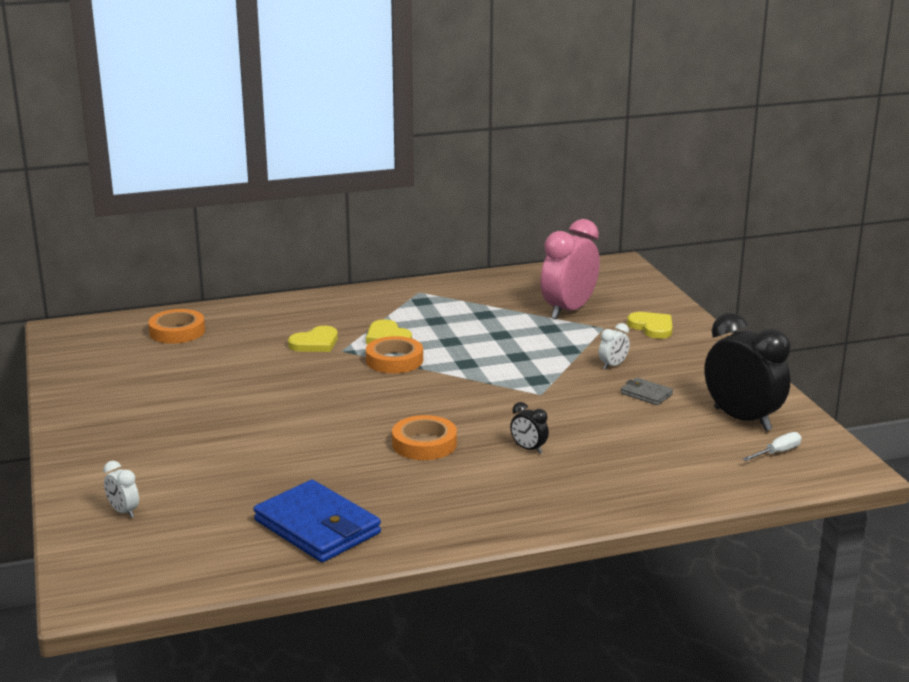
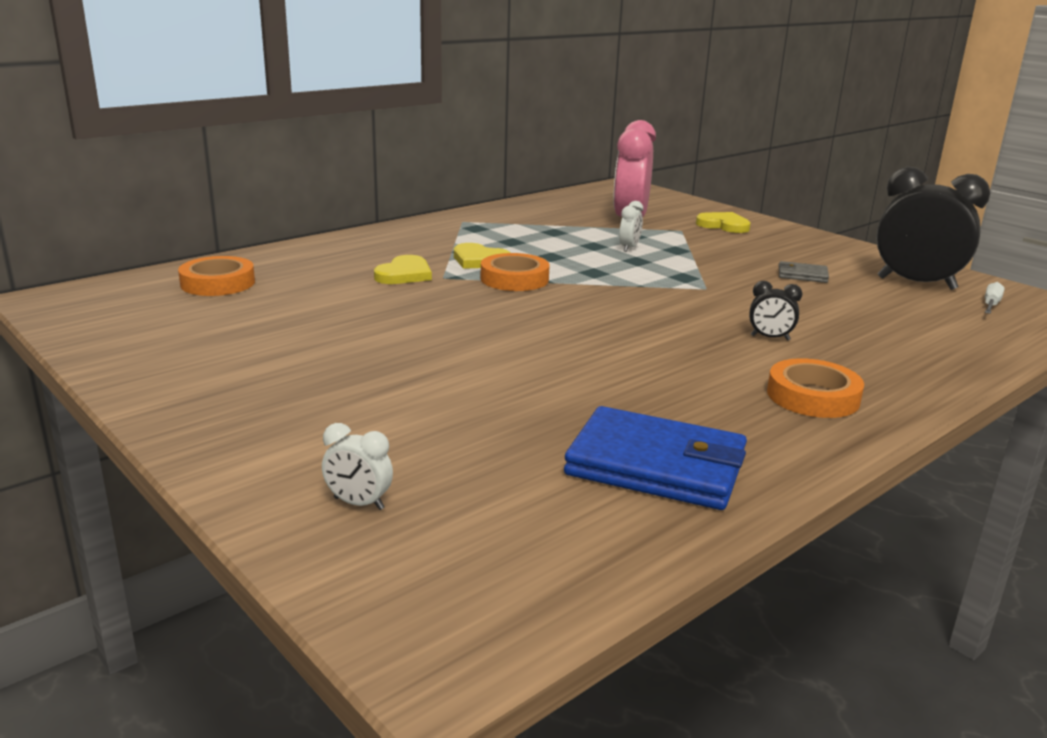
camera: 25 degrees left, 0 degrees up
orange tape [392,415,457,460] -> orange tape moved to [767,358,864,418]
white clock [599,323,630,369] -> white clock moved to [619,201,643,252]

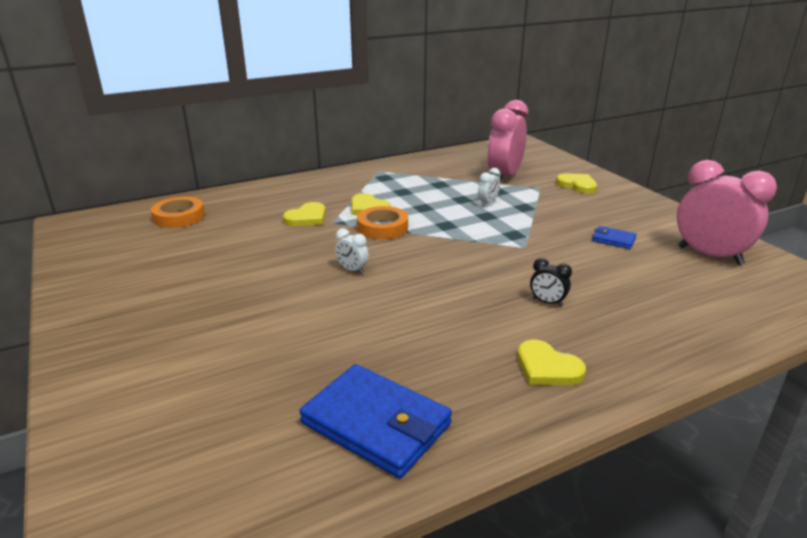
camera: 15 degrees right, 5 degrees up
white clock [322,423,393,510] -> white clock moved to [335,228,369,274]
orange tape [767,358,864,418] -> yellow heart [517,340,586,385]
grey wallet [779,261,829,283] -> blue wallet [592,226,637,249]
black clock [876,167,990,290] -> pink clock [677,160,777,265]
white screwdriver [985,282,1005,314] -> none

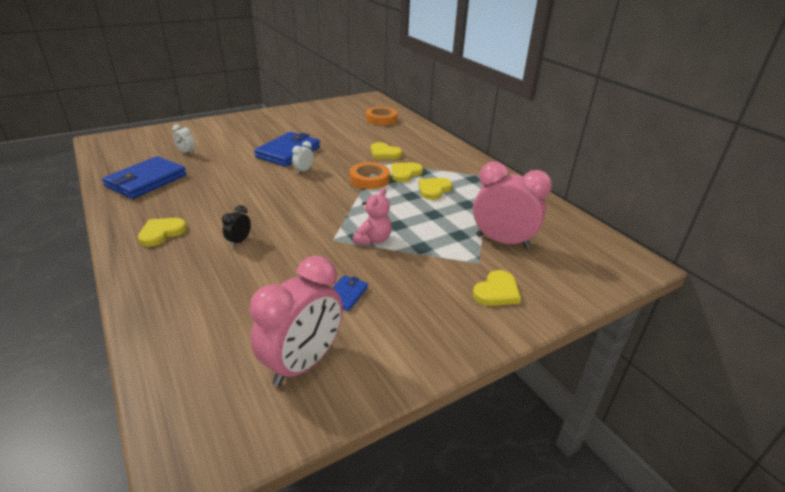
camera: 85 degrees right, 5 degrees up
white clock [478,168,500,207] -> white clock moved to [172,124,194,155]
none -> blue wallet [254,132,320,167]
none -> pink teddy bear [353,188,392,245]
none -> yellow heart [418,178,452,200]

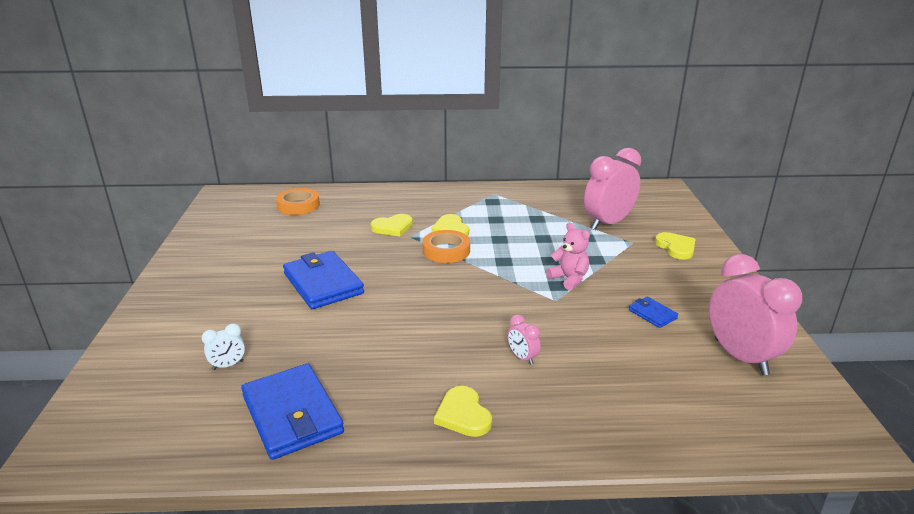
camera: 60 degrees left, 5 degrees down
black clock [222,205,251,247] -> pink clock [508,315,541,365]
white clock [292,141,313,174] -> none
yellow heart [418,178,452,200] -> none

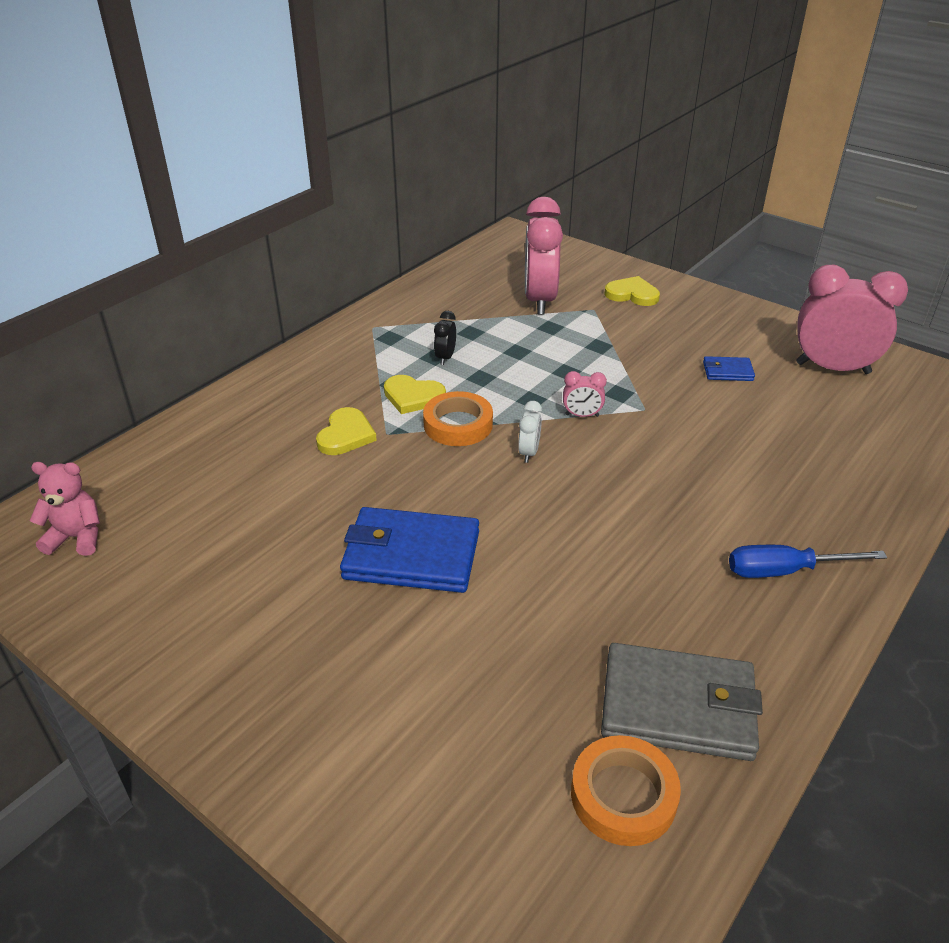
camera: 50 degrees left, 10 degrees up
white clock [202,324,245,370] -> white clock moved to [518,401,542,463]
blue wallet [241,363,344,460] -> grey wallet [601,643,763,761]
orange tape [276,188,320,215] -> orange tape moved to [571,735,681,846]
yellow heart [434,386,492,437] -> blue screwdriver [729,545,887,578]
pink clock [508,315,541,365] -> pink clock moved to [563,371,607,417]
pink teddy bear [546,223,590,290] -> pink teddy bear moved to [30,462,100,556]
none -> black clock [434,311,456,365]

